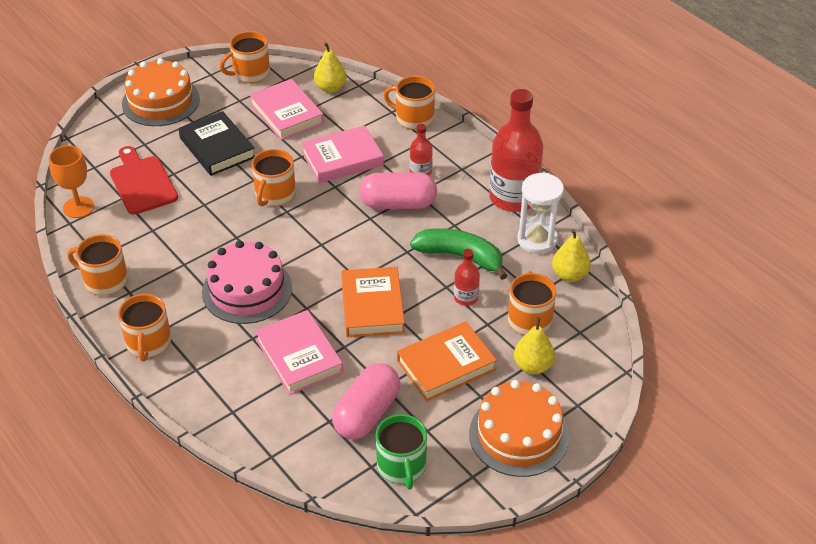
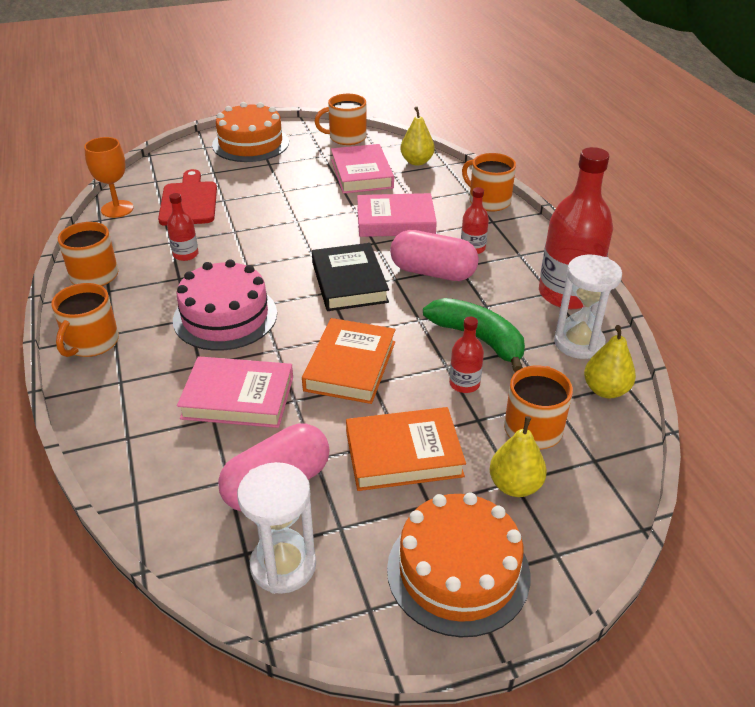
camera: 20 degrees right, 5 degrees down
black book [178,111,255,176] -> black book moved to [312,243,389,311]
orange mug [252,149,296,206] -> none
pink book [255,310,343,395] -> pink book turned 75 degrees counterclockwise [177,356,293,428]
green mug [376,414,427,490] -> white hourglass [237,462,316,594]
none -> red bottle [167,193,199,261]

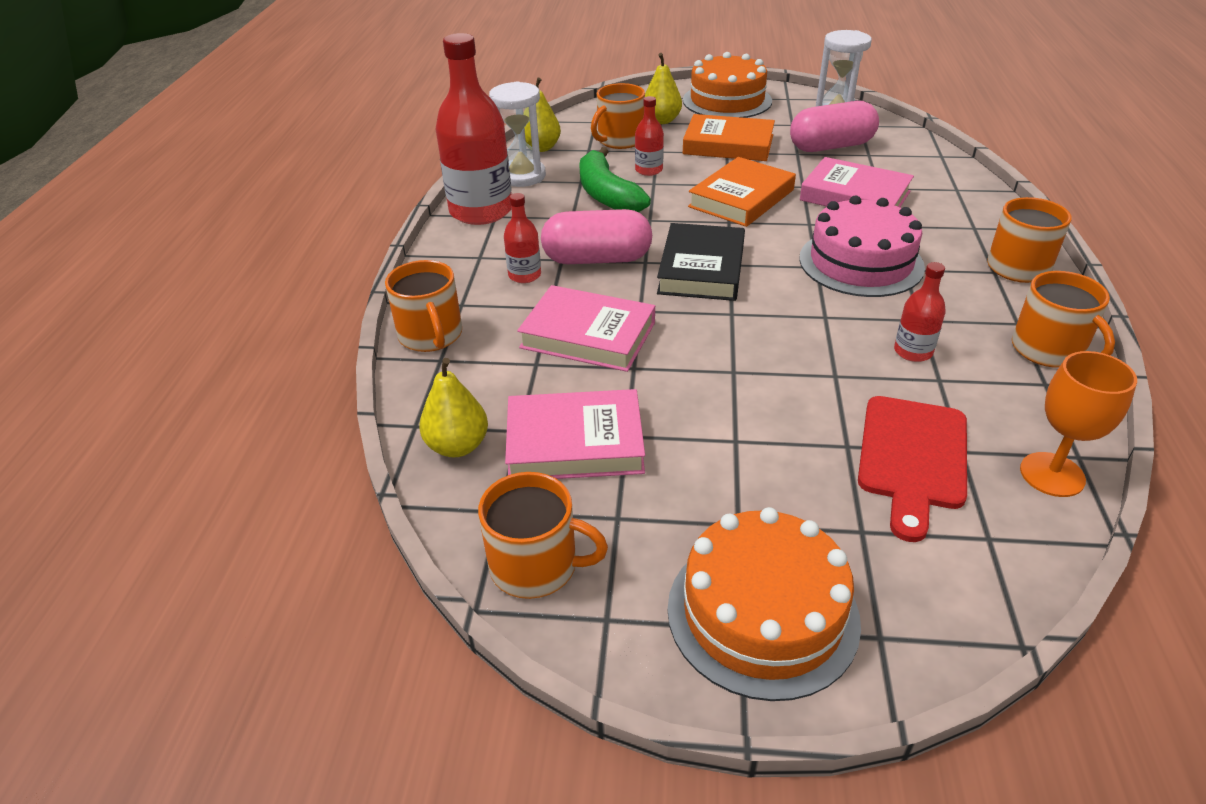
camera: 155 degrees left, 0 degrees up
pink book [331,144,394,194] -> pink book turned 75 degrees clockwise [505,389,645,479]
pink capsule [390,230,479,281] -> pink capsule turned 45 degrees counterclockwise [541,209,652,264]

